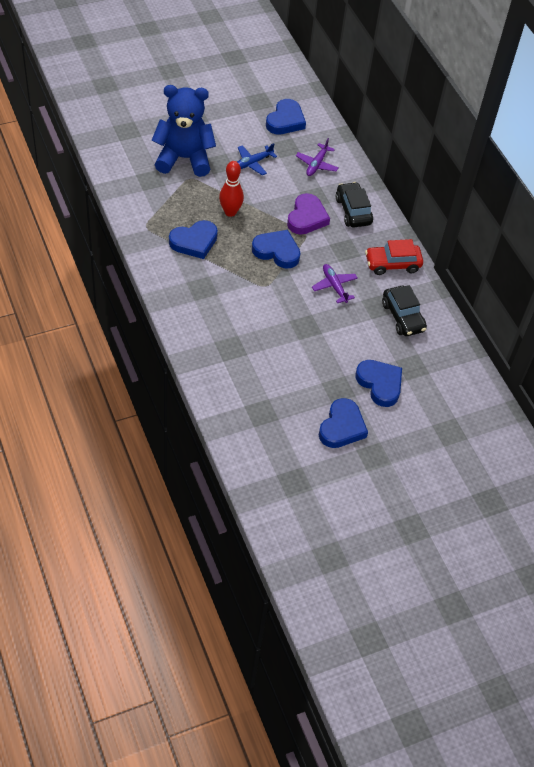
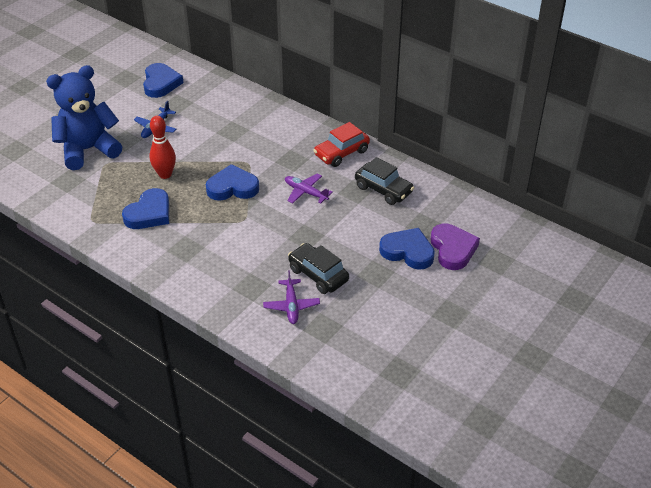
camera: 25 degrees left, 10 degrees down
purple heart [287,193,330,235] -> purple heart moved to [431,223,480,270]
purple plane [296,138,338,176] -> purple plane moved to [263,270,320,324]
blue heart [319,398,368,448] -> none
black car [335,182,373,227] -> black car moved to [288,243,349,294]

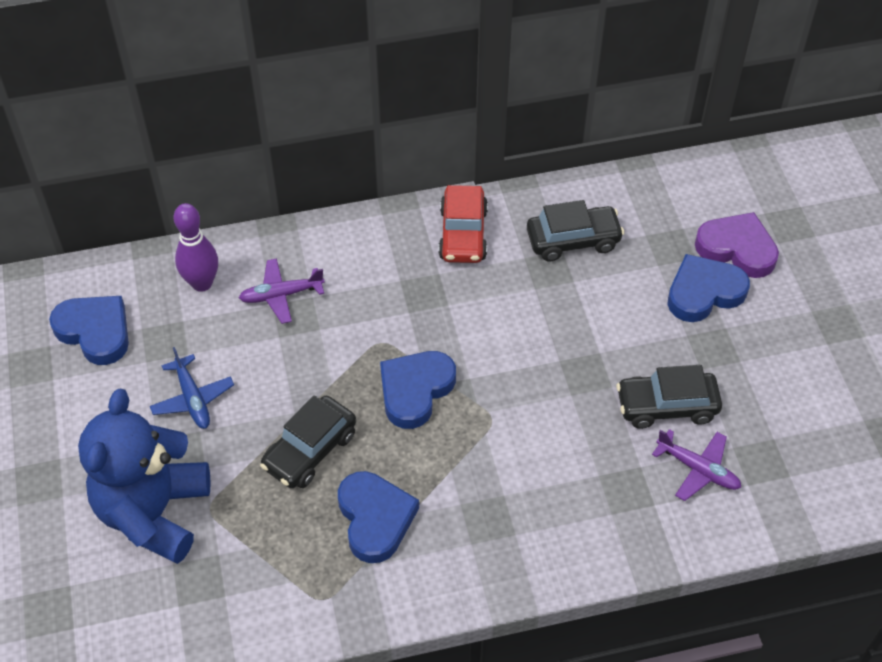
camera: 50 degrees left, 10 degrees up
red bowling pin [150,116,176,179] -> black car [260,395,356,488]
purple plane [285,174,333,204] -> purple plane moved to [239,258,325,324]
none -> purple bowling pin [174,203,218,292]

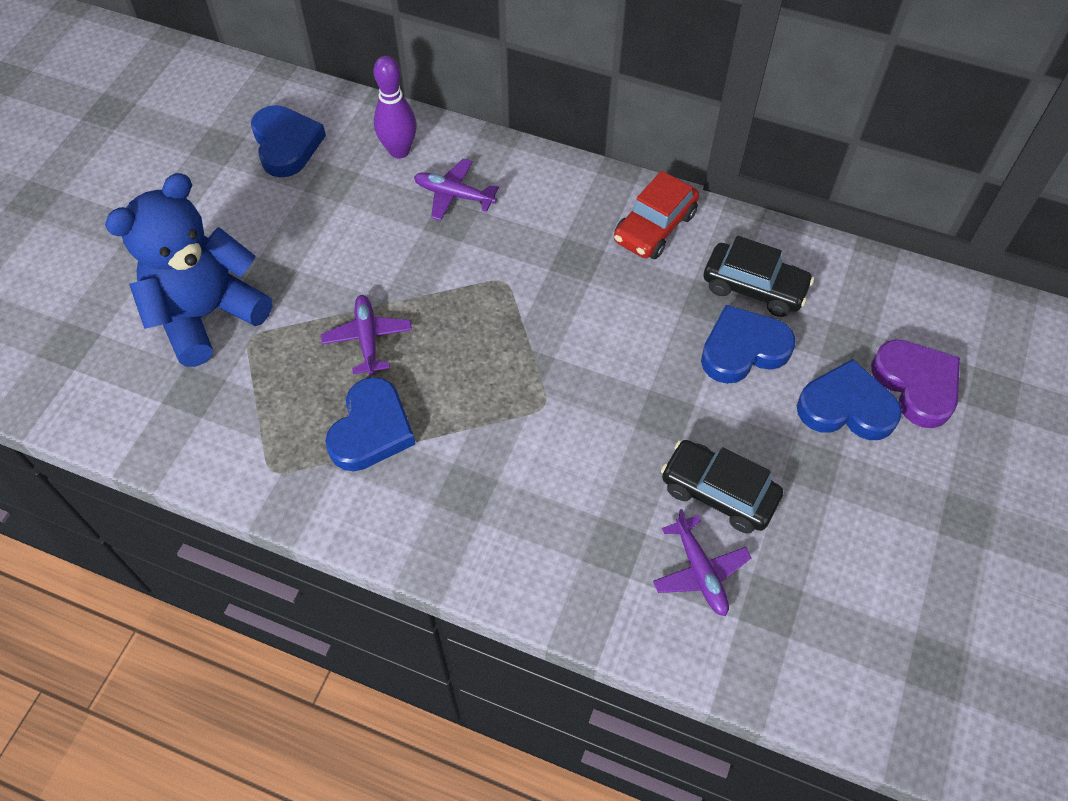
camera: 35 degrees right, 5 degrees up
blue plane [150,347,234,429] -> none
black car [260,395,356,488] -> purple plane [321,295,412,376]
blue heart [380,351,456,429] -> blue heart moved to [701,305,796,384]

